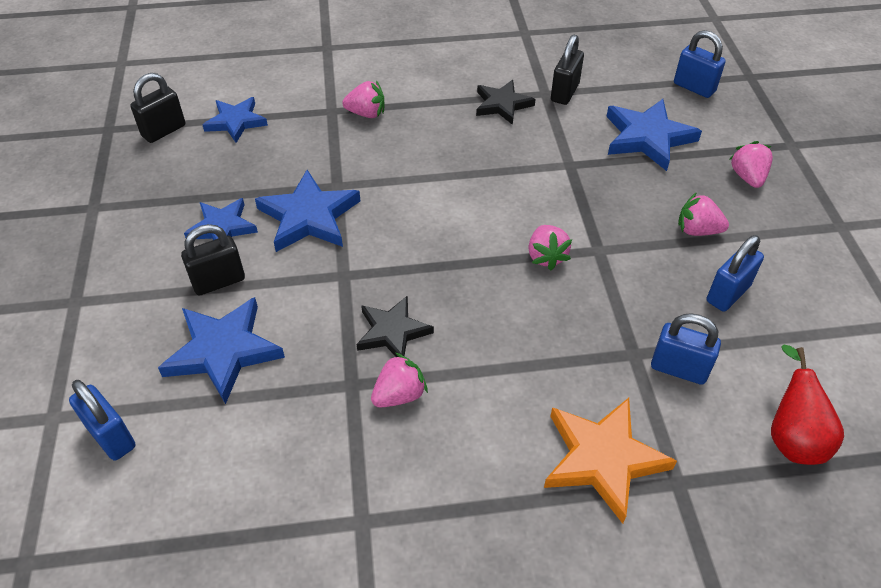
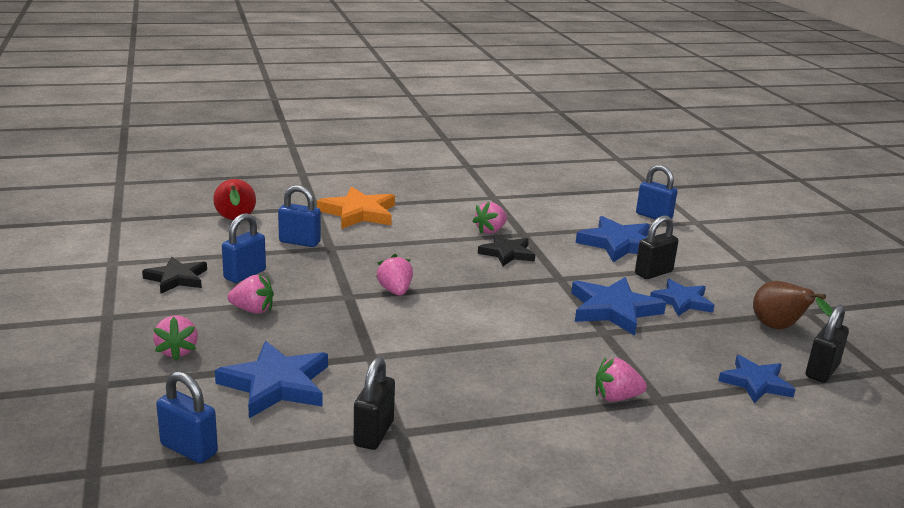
camera: 170 degrees right, 25 degrees down
black star [476,80,535,125] -> black star moved to [142,257,207,293]
none -> brown pear [753,281,833,329]

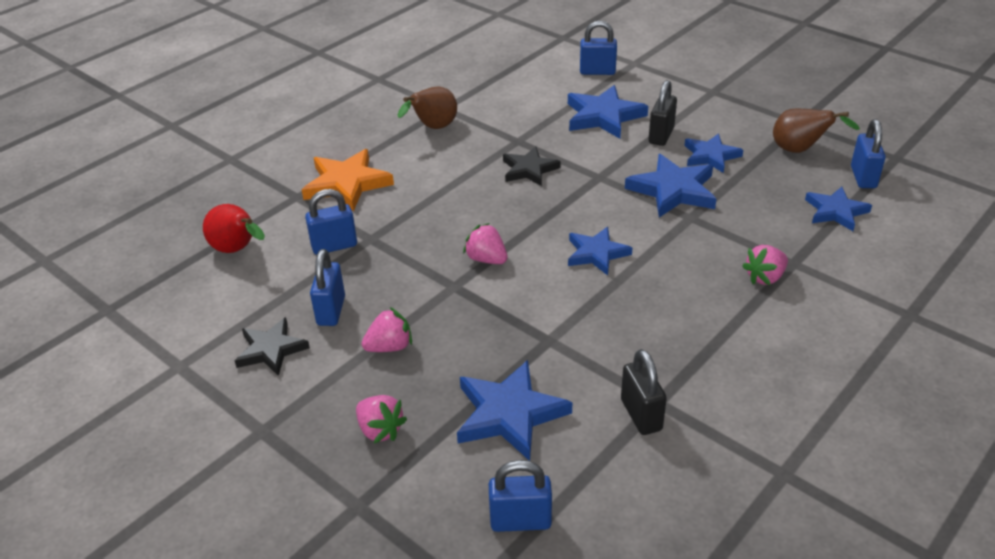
camera: 30 degrees left, 15 degrees up
pink strawberry [472,202,507,234] -> none
black padlock [806,305,849,383] -> blue padlock [851,119,886,188]
none -> brown pear [398,87,457,129]
none -> blue star [568,227,632,276]

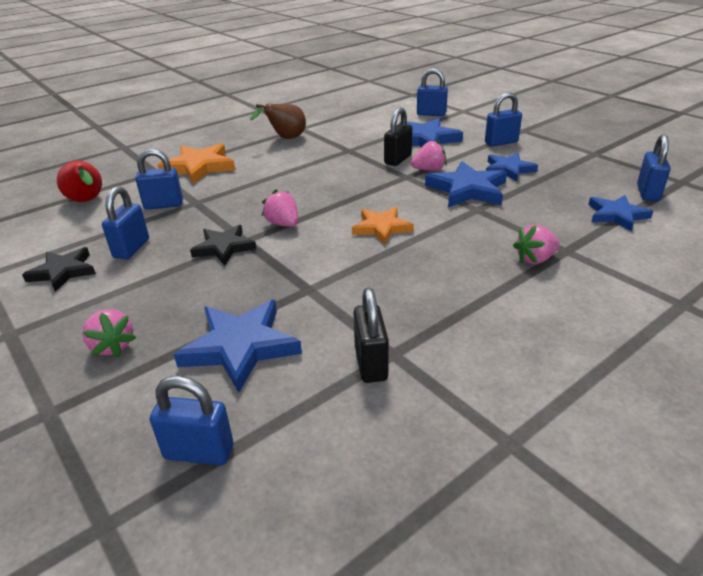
camera: 10 degrees right, 5 degrees down
pink strawberry [362,307,412,352] -> pink strawberry moved to [411,139,447,171]
black star [503,146,561,186] -> black star moved to [190,225,256,265]
blue star [568,227,632,276] -> orange star [352,207,414,244]
black padlock [649,80,677,146] -> black padlock moved to [384,107,413,166]
brown pear [773,108,860,153] -> none
none -> blue padlock [485,92,522,146]

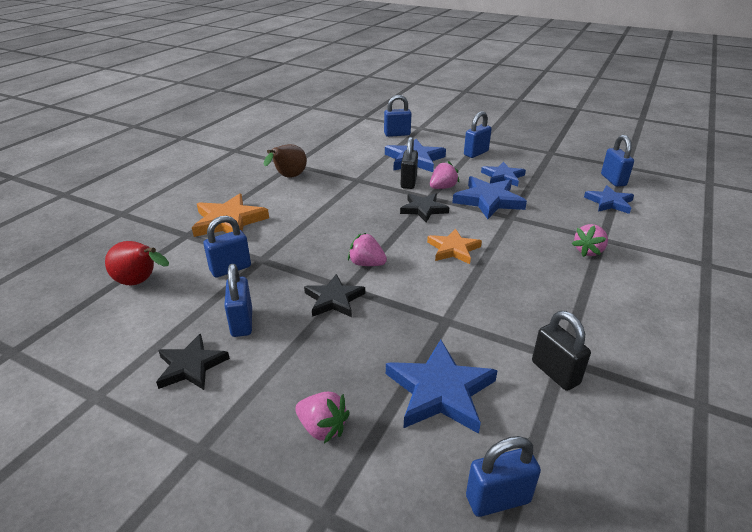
camera: 25 degrees left, 0 degrees up
none -> black star [400,193,449,222]

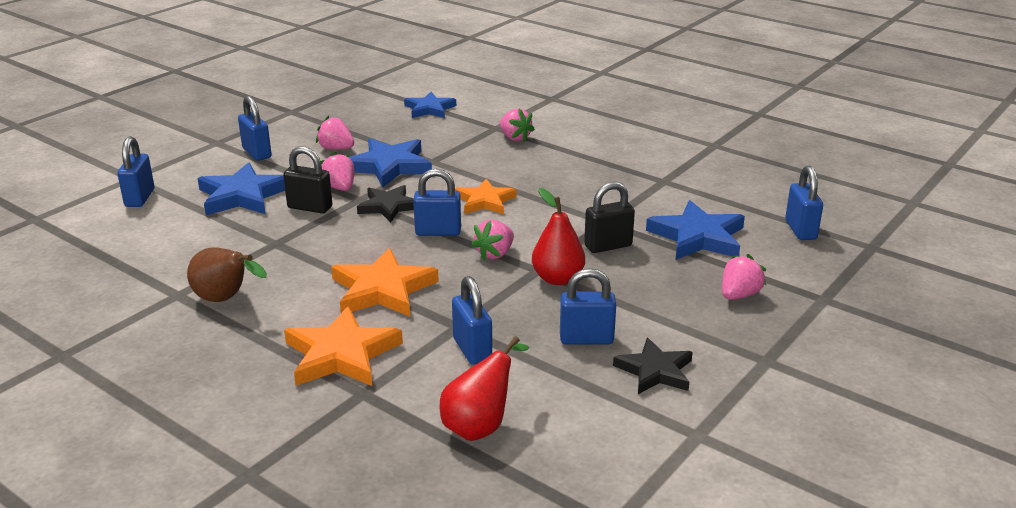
camera: 80 degrees left, 5 degrees down
black star [304,274,365,317] -> red pear [532,188,585,285]
blue star [481,162,526,187] -> pink strawberry [316,116,354,150]
black padlock [532,311,591,391] -> black padlock moved to [584,182,635,253]
blue padlock [601,135,634,187] -> blue padlock moved to [413,169,461,236]
none -> orange star [331,248,439,317]

